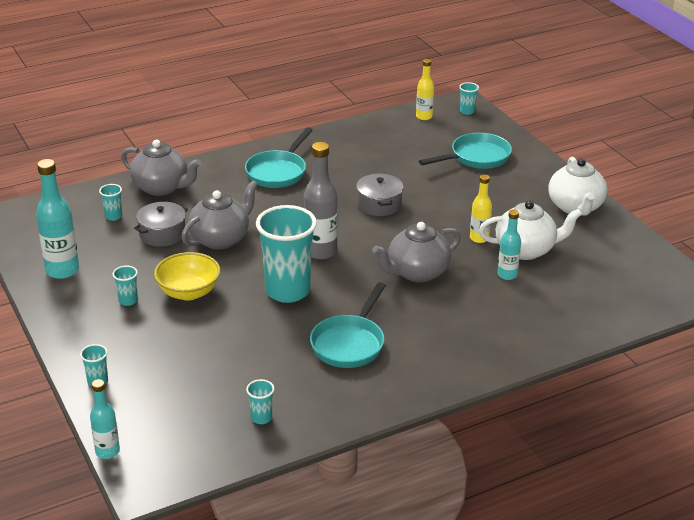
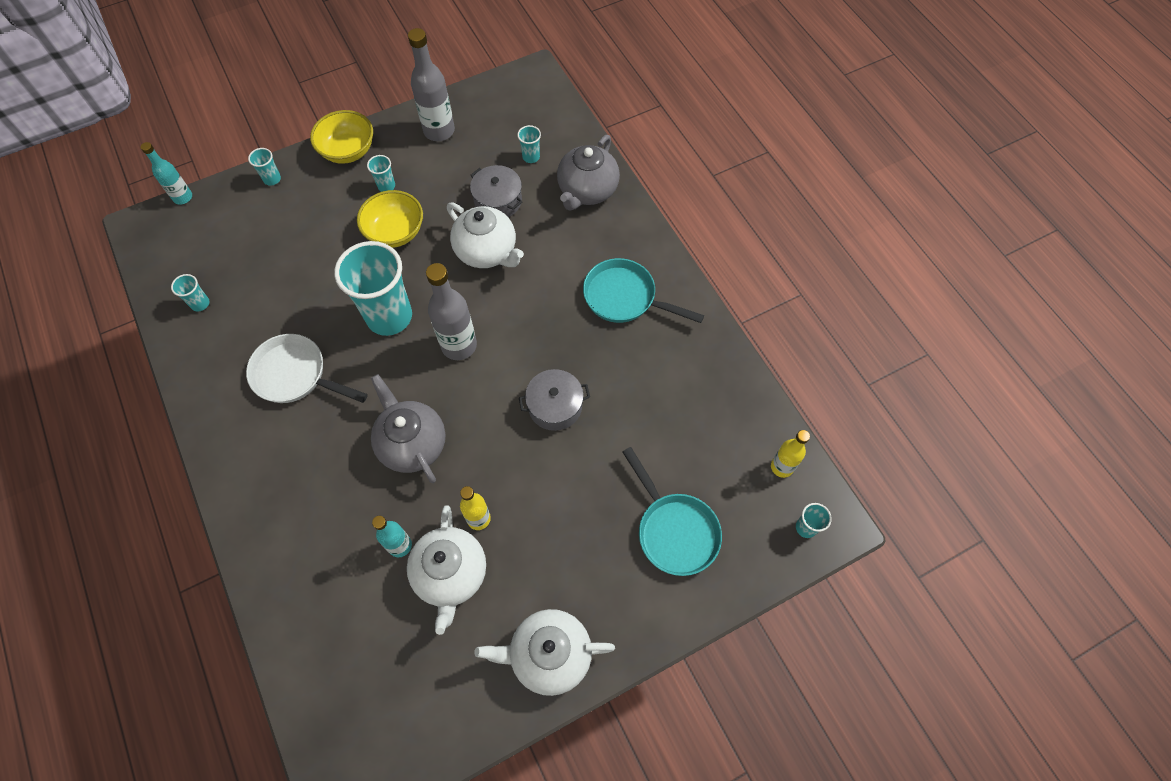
camera: 90 degrees right, 30 degrees up
turquoise bottle [36,159,79,279] -> grey bottle [408,28,455,141]
grey teapot [181,180,258,250] -> white teapot [447,202,524,268]
turquoise pan [310,282,386,368] -> white pan [246,334,368,403]
none -> yellow bowl [310,110,373,164]

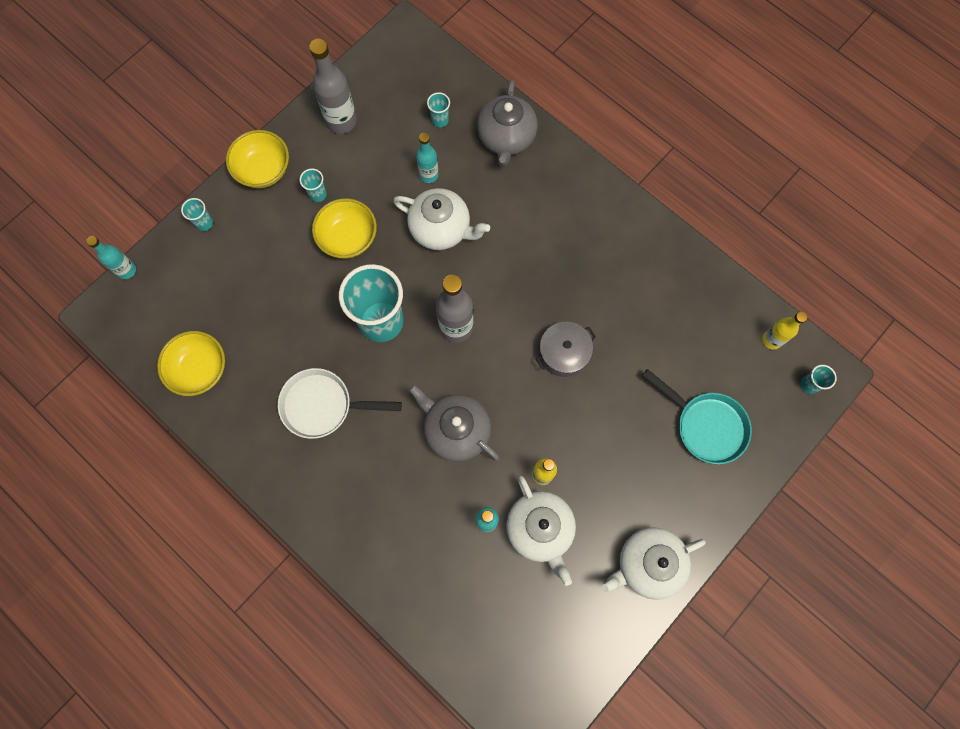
camera: 20 degrees left, 10 degrees up
turquoise cup [171,274,210,311] -> yellow bowl [157,331,225,396]
grey pot [470,165,522,217] -> turquoise bottle [416,133,439,183]
turquoise pan [583,258,704,323] -> none

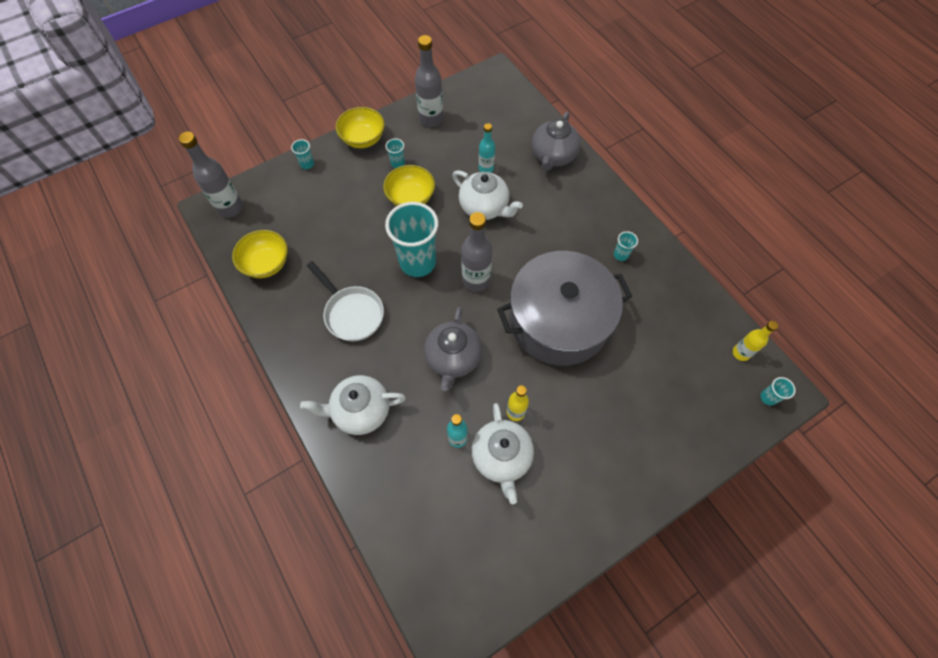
camera: 15 degrees right, 10 degrees down
turquoise bottle [86,236,136,279] -> none
white pan [278,368,402,439] -> white pan turned 150 degrees counterclockwise [307,261,384,341]
grey teapot [408,384,500,462] -> grey teapot turned 135 degrees counterclockwise [424,307,482,391]
turquoise cup [427,92,450,128] -> turquoise cup moved to [614,231,638,261]
grey pot [536,322,596,377] -> grey pot [497,251,632,366], size x2.35
white teapot [602,527,706,600] -> white teapot moved to [300,375,406,435]
turquoise pan [642,369,752,464] -> none
none -> grey bottle [179,132,243,218]

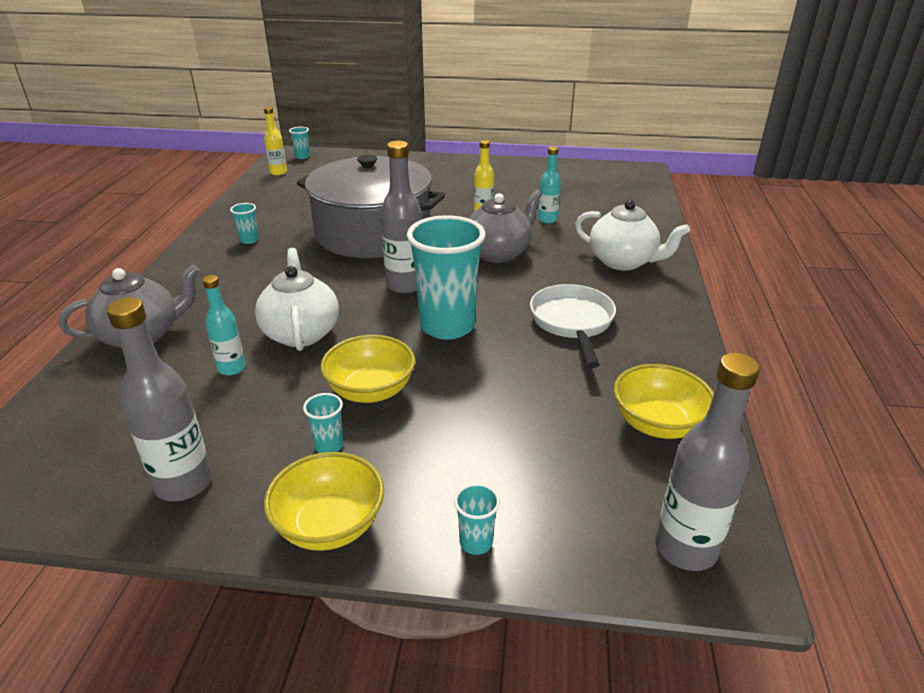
camera: 140 degrees left, 30 degrees down
white teapot [472,403,534,504] -> none

